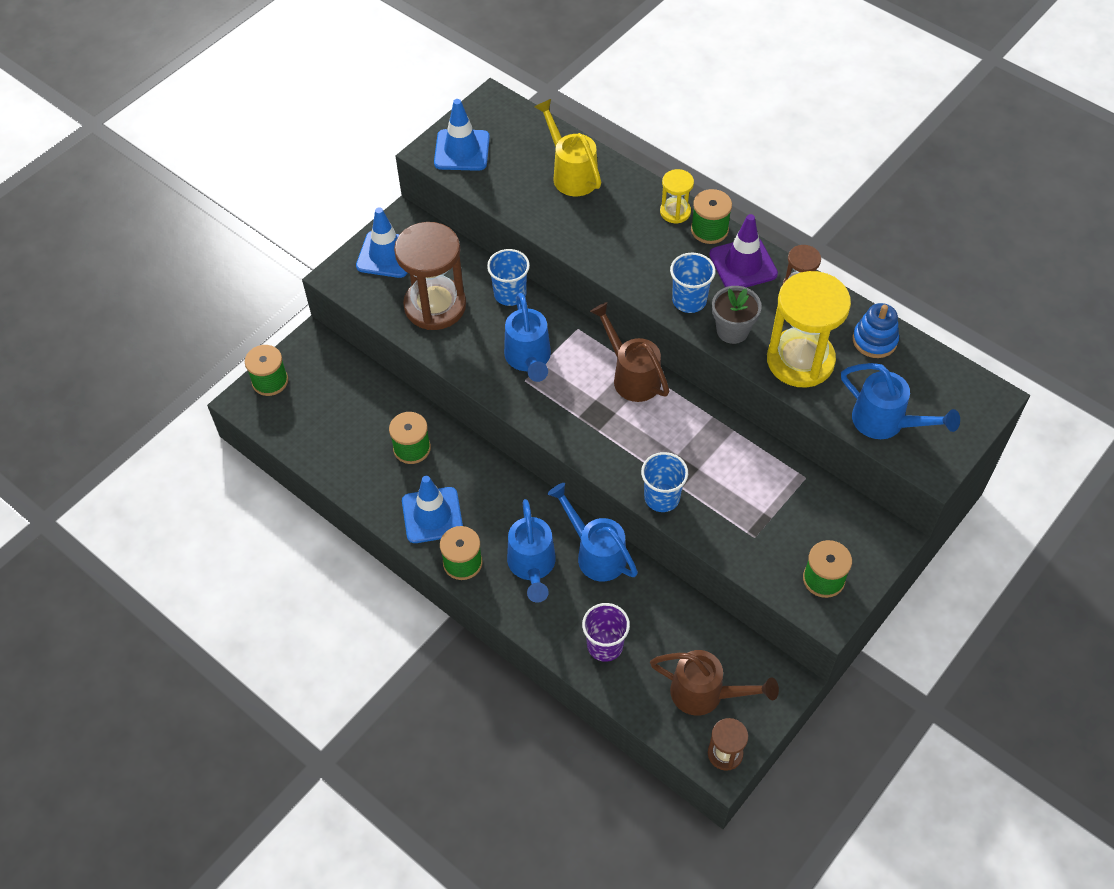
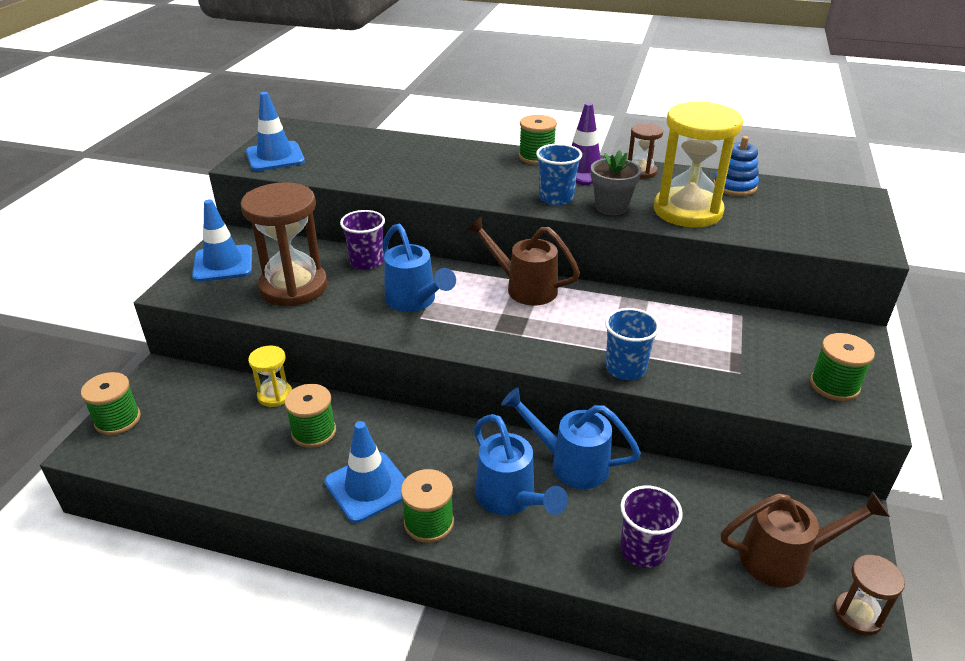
camera: 25 degrees left, 20 degrees down
blue cup [487,249,530,306] -> purple cup [340,210,385,270]
yellow watering can [534,99,601,196] -> none
yellow hourglass [660,169,694,224] -> yellow hourglass moved to [248,345,292,407]
blue watering can [841,363,960,439] -> none

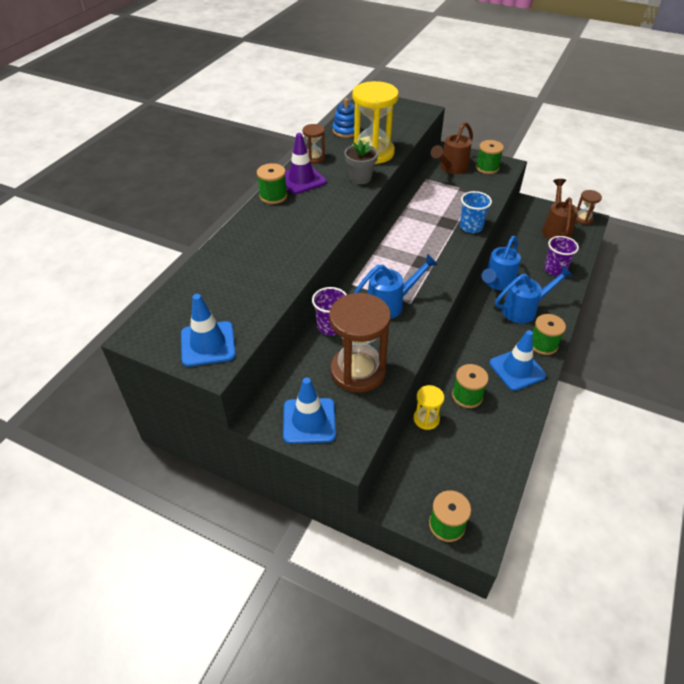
camera: 80 degrees left, 10 degrees up
brown watering can [466,217,580,305] -> brown watering can moved to [431,122,473,174]
blue cup [536,144,582,205] -> none

